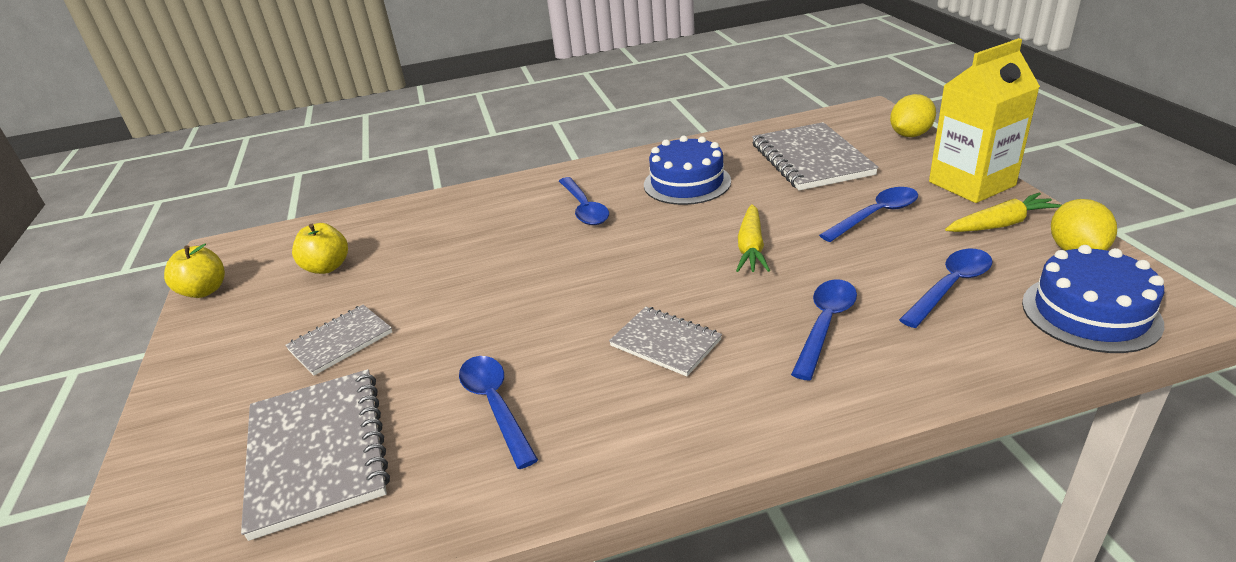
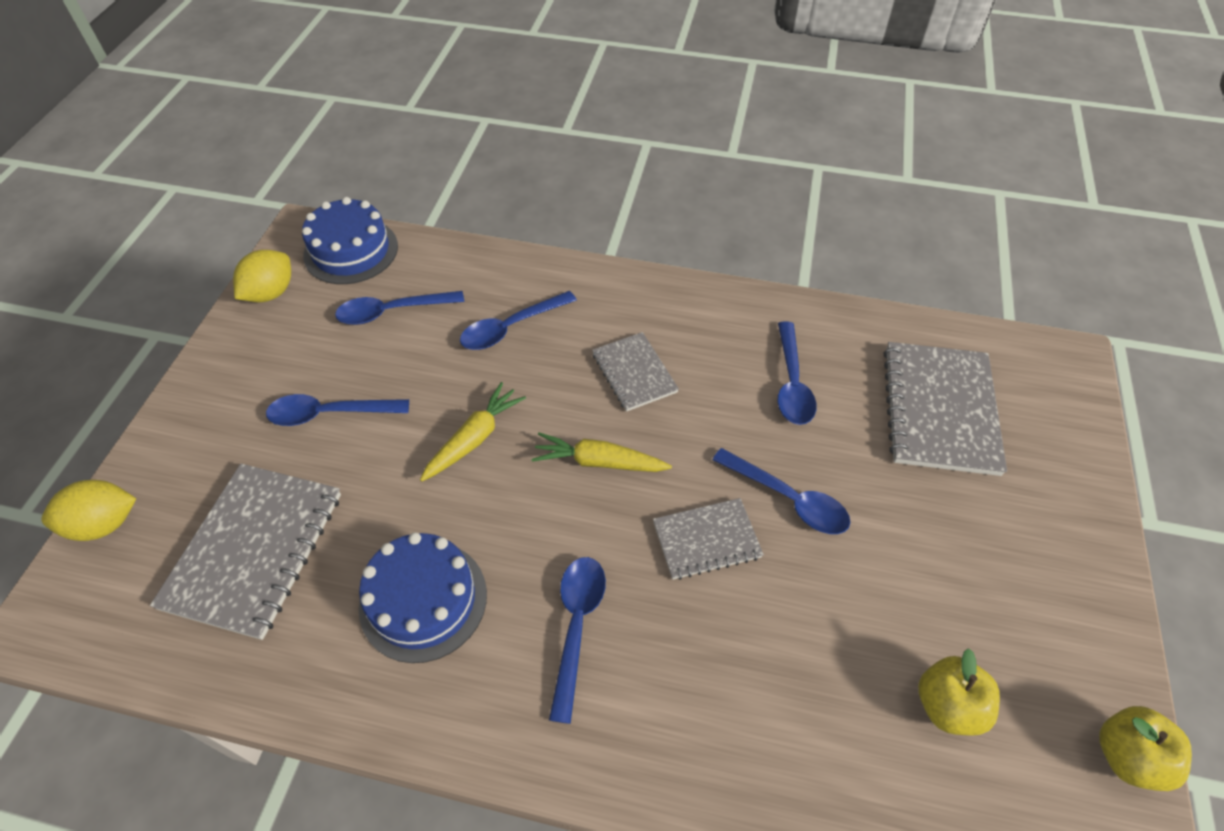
camera: 155 degrees left, 20 degrees up
grey notebook [285,305,392,376] -> grey notebook moved to [653,498,764,580]
yellow carton [929,38,1040,203] -> none
yellow carrot [945,193,1062,232] -> yellow carrot moved to [532,432,672,472]
none -> blue spoon [712,448,850,534]

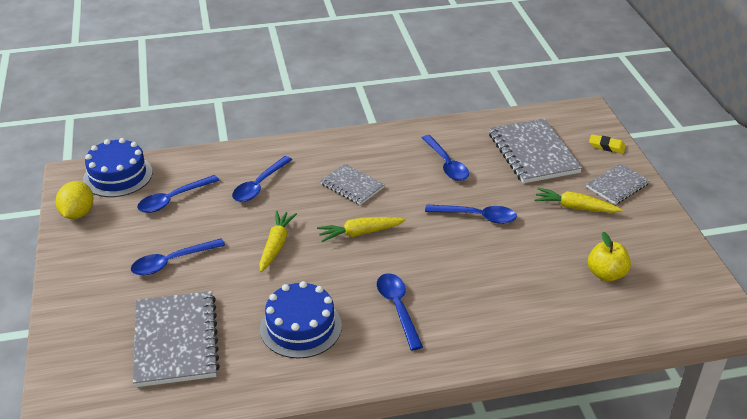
camera: 25 degrees left, 15 degrees down
yellow lemon [41,480,136,541] -> none
grey notebook [653,498,764,580] -> grey notebook moved to [586,163,650,205]
yellow apple [1099,706,1192,791] -> none
none -> yellow carrot [534,188,623,213]
none -> yellow eraser [589,134,626,154]

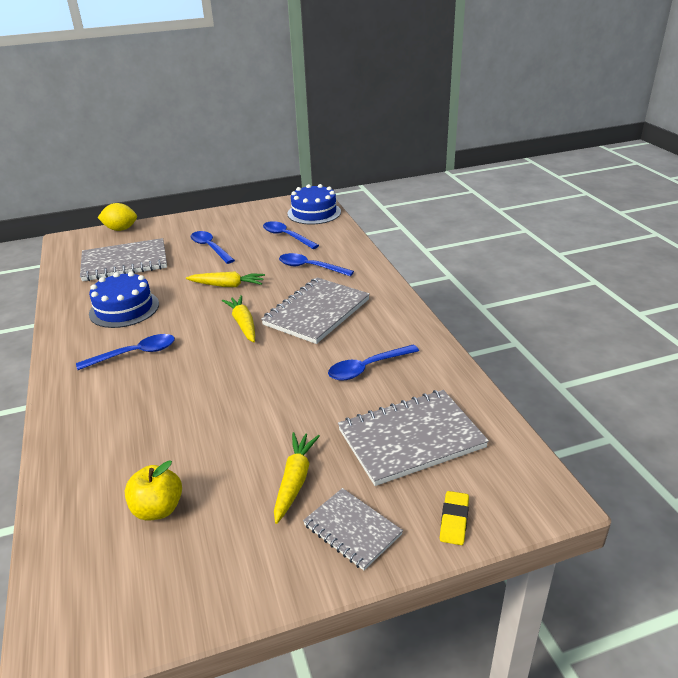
camera: 85 degrees right, 5 degrees down
yellow lemon [56,181,93,219] -> yellow lemon moved to [98,203,137,231]
grey notebook [320,164,385,205] -> grey notebook [261,278,370,344], size x1.73
blue spoon [425,204,517,224] -> none

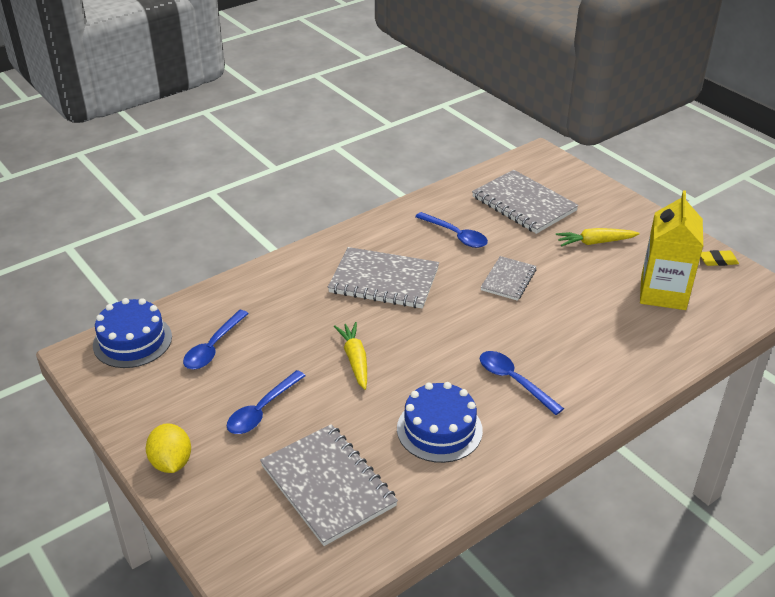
camera: 110 degrees left, 5 degrees up
yellow lemon [98,203,137,231] -> yellow lemon moved to [146,423,191,473]
yellow apple [125,460,182,520] -> yellow carton [640,190,703,310]
yellow carrot [222,295,255,342] -> none
blue spoon [279,253,354,276] -> none
grey notebook [303,488,403,571] -> grey notebook moved to [481,256,537,301]
yellow eraser [440,491,469,545] -> yellow eraser moved to [701,250,739,266]

